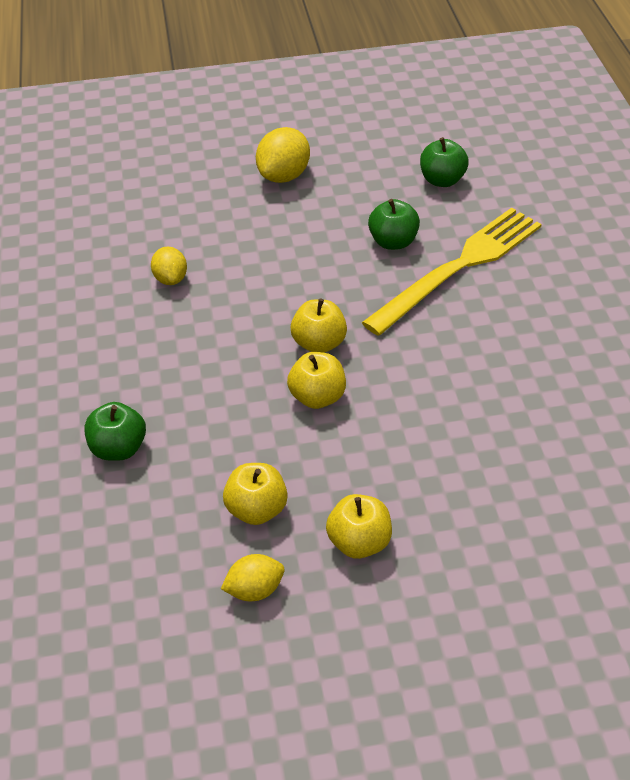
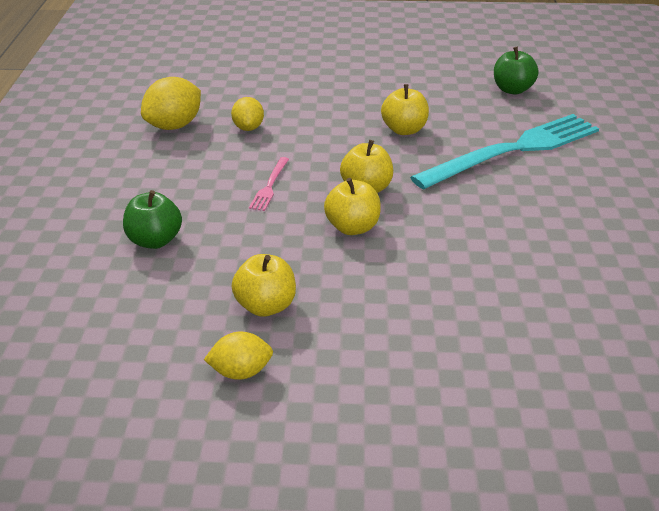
camera: 10 degrees right, 10 degrees down
yellow lemon [256,127,310,183] -> yellow lemon moved to [141,77,201,130]
yellow apple [326,494,392,559] -> yellow apple moved to [381,84,429,135]
yellow fork [362,208,542,336] -> turquoise fork [410,114,599,189]
green apple [368,199,420,250] -> none
none -> pink fork [249,157,289,211]

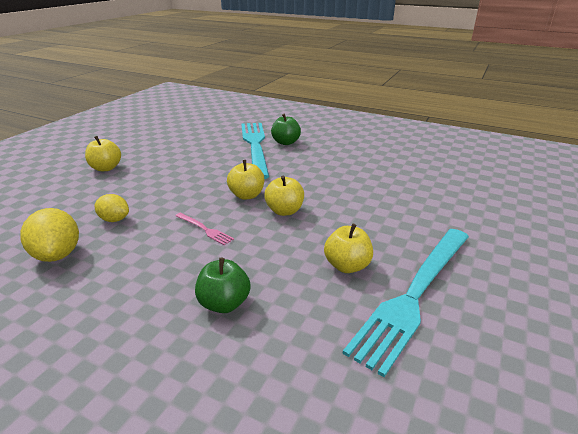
camera: 65 degrees left, 5 degrees down
yellow lemon [204,331,273,380] -> turquoise fork [343,229,469,377]
yellow apple [381,84,429,135] -> yellow apple moved to [85,136,121,171]
green apple [494,47,539,95] -> green apple moved to [271,114,301,145]

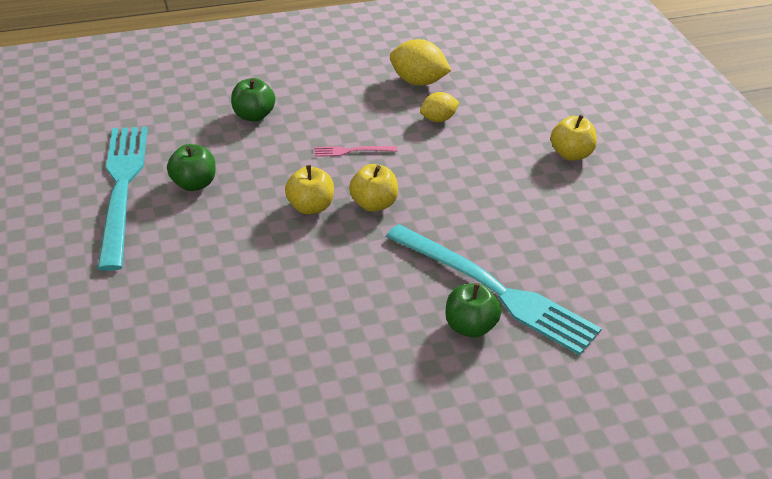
camera: 135 degrees right, 10 degrees up
yellow apple [324,223,373,273] -> green apple [167,144,216,191]

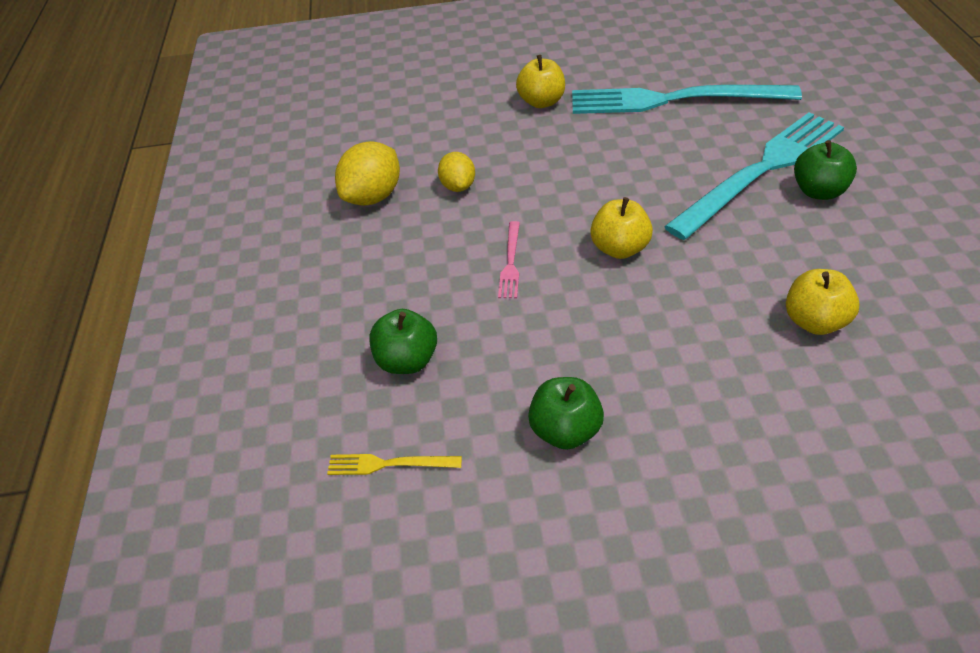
camera: 75 degrees left, 5 degrees up
turquoise fork [97,127,148,271] -> turquoise fork moved to [572,85,802,114]
yellow apple [285,165,334,215] -> yellow apple moved to [786,269,860,335]
none -> yellow fork [327,454,462,475]

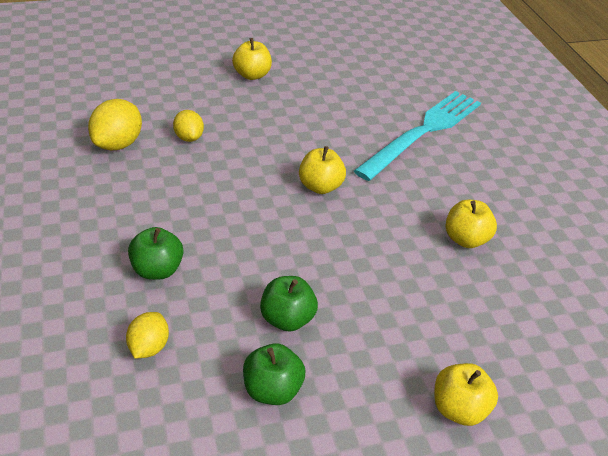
camera: 15 degrees left, 5 degrees down
yellow fork [327,454,462,475] -> yellow lemon [126,312,169,358]
pink fork [498,221,520,298] -> none
turquoise fork [572,85,802,114] -> none
green apple [794,140,857,200] -> green apple moved to [243,343,305,405]
none -> yellow apple [434,363,498,426]

